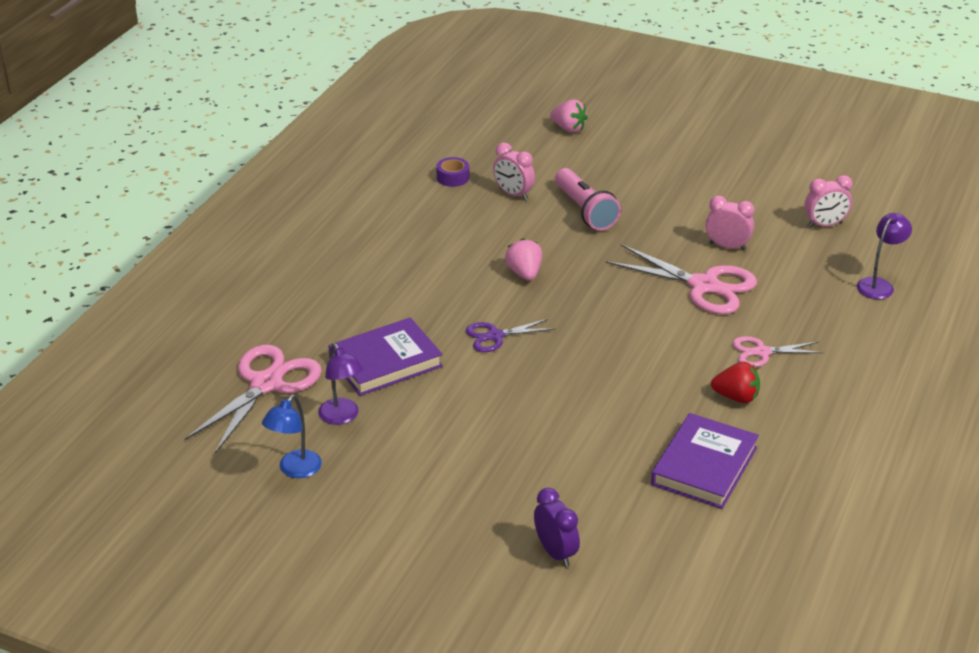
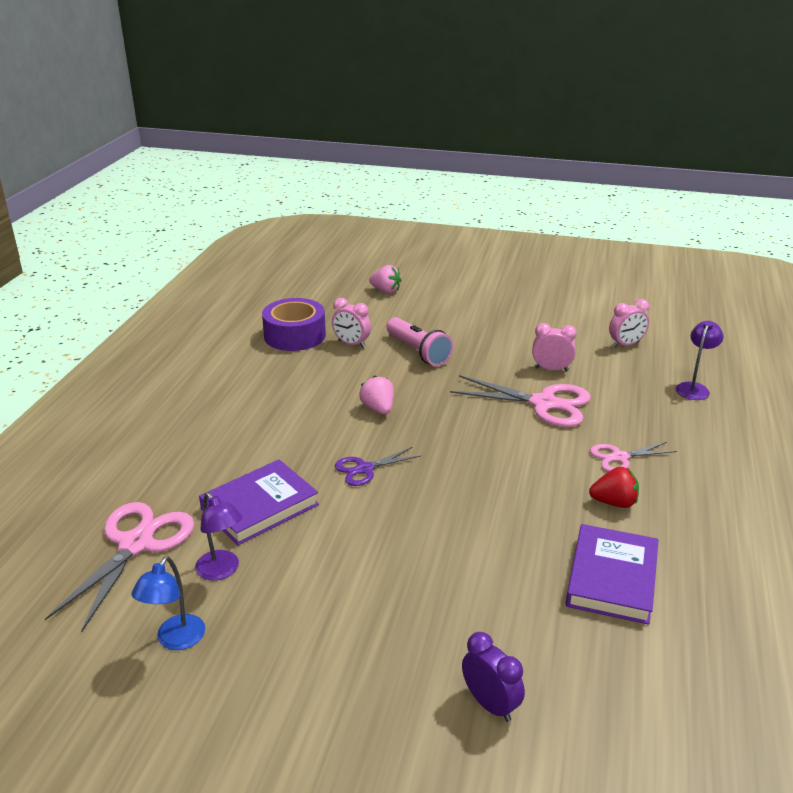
camera: 10 degrees left, 5 degrees down
purple tape [436,157,469,187] -> purple tape [262,298,326,351], size x2.12

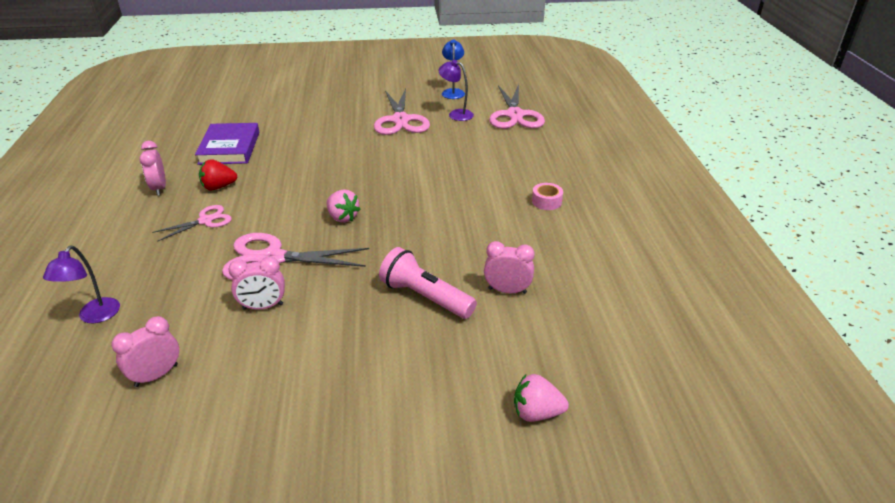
camera: 160 degrees right, 5 degrees up
purple book [199,459,319,545] -> none
purple tape [262,298,326,351] -> none
purple scissors [335,447,421,486] -> none
pink strawberry [359,376,394,414] -> pink strawberry moved to [326,189,361,223]
purple clock [462,632,525,722] -> none
none -> pink clock [139,141,166,196]
none -> pink scissors [374,89,430,135]
none -> pink tape [532,183,563,210]

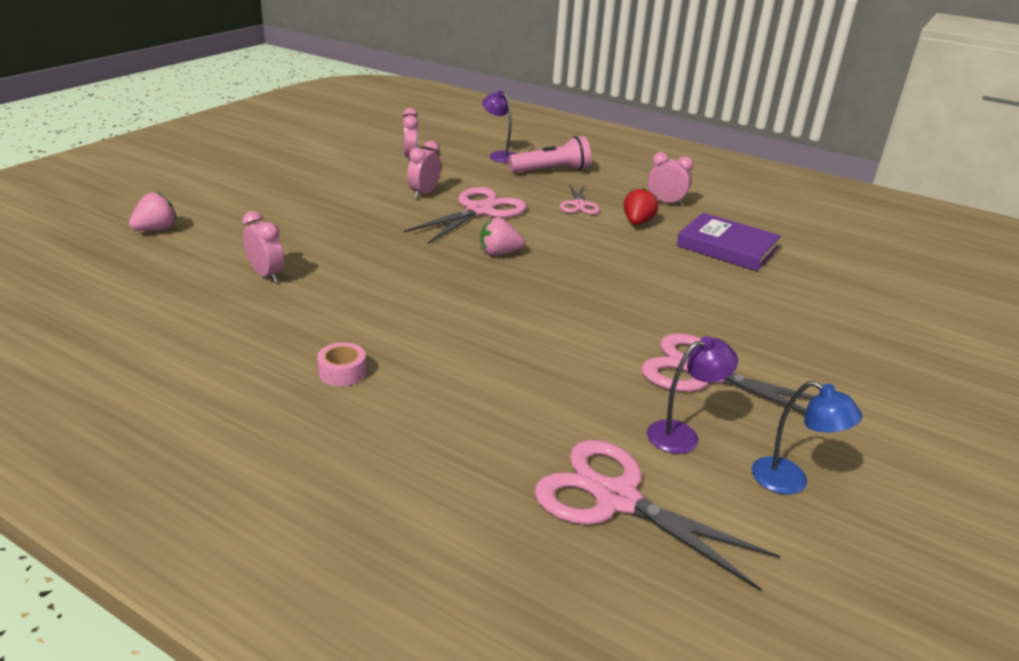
camera: 125 degrees right, 5 degrees down
pink flashlight [379,247,477,319] -> pink flashlight moved to [508,136,591,173]
pink clock [484,241,535,294] -> pink clock turned 90 degrees counterclockwise [242,211,284,283]

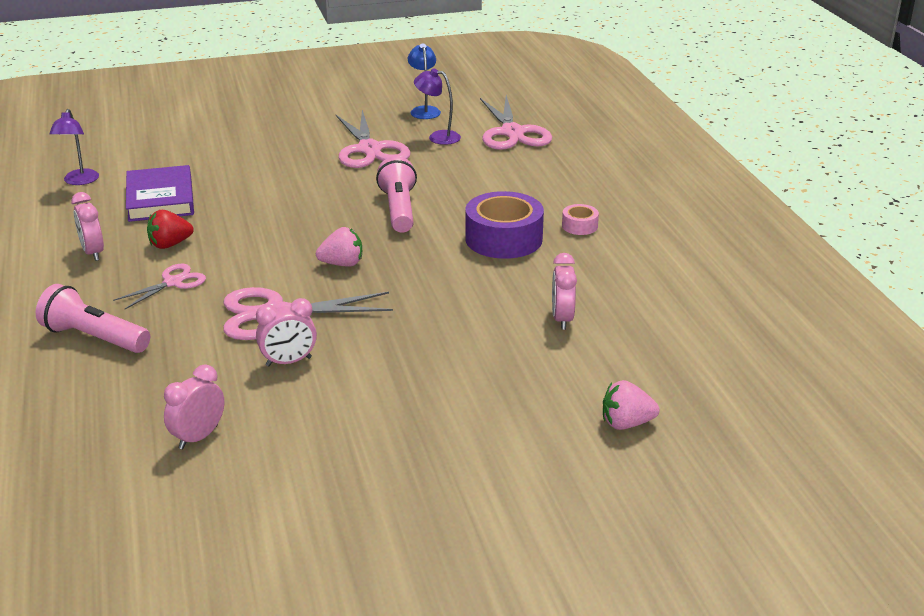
camera: 135 degrees left, 0 degrees up
pink strawberry [480,217,525,255] -> pink strawberry turned 45 degrees counterclockwise [316,227,362,267]
purple lamp [482,90,515,163] -> purple lamp moved to [49,109,99,185]
none -> pink flashlight [376,156,417,233]
none -> purple tape [465,191,544,259]

